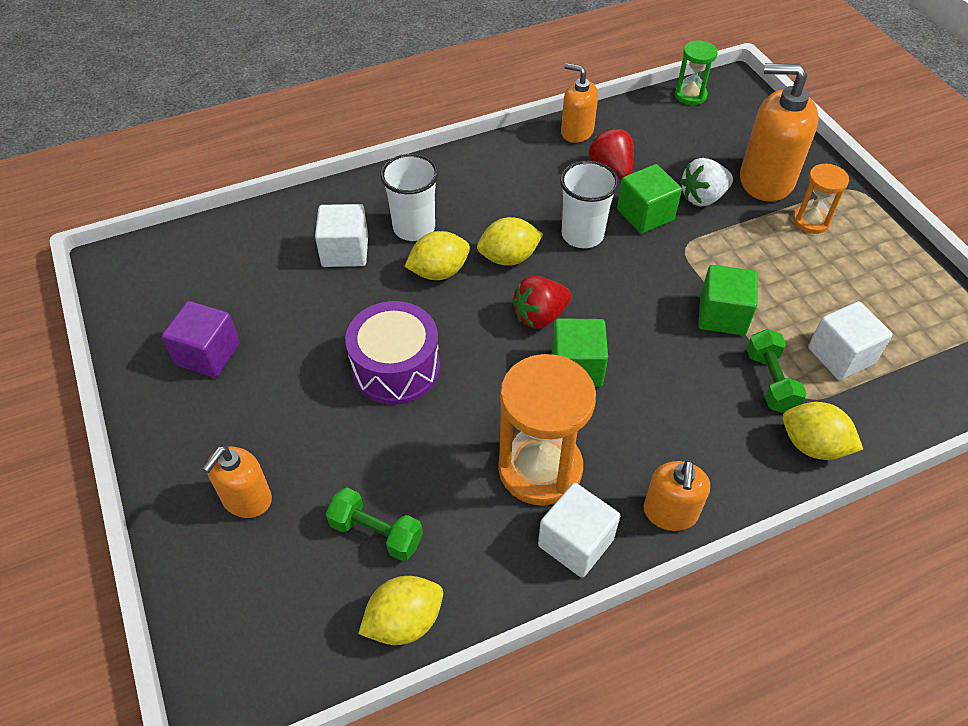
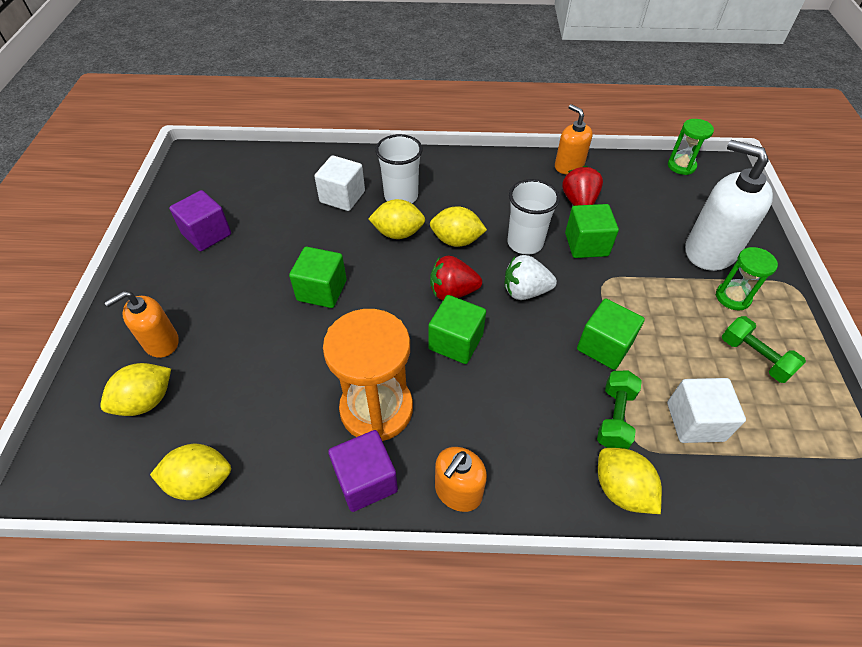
camera: 25 degrees right, 0 degrees up
green dumbbell [326,488,423,561] -> green dumbbell moved to [722,316,806,383]
purple drum [345,301,440,405] -> green cube [289,247,347,308]
white cube [538,483,620,577] -> purple cube [328,430,398,512]
white strawberry [680,158,733,207] -> white strawberry moved to [505,255,557,300]
orange soap dispenser [740,63,819,202] -> white soap dispenser [685,140,773,271]
orange hourglass [793,164,849,234] -> green hourglass [716,247,778,310]
none -> yellow lemon [100,363,171,416]

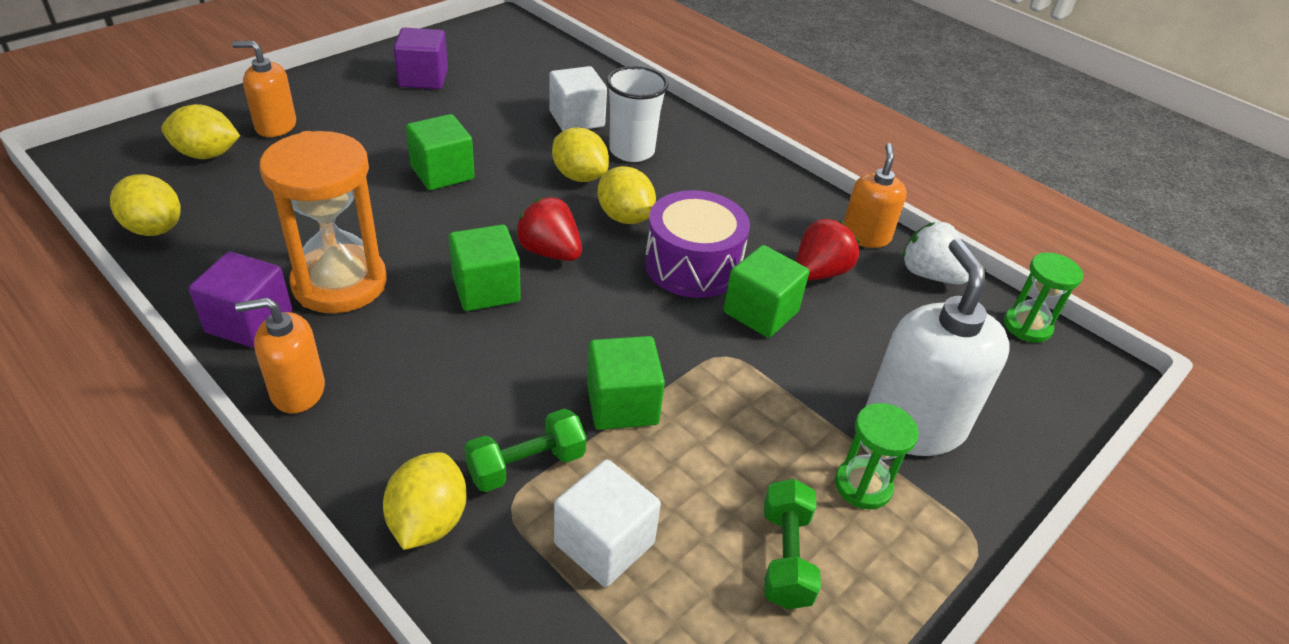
camera: 40 degrees right, 10 degrees down
white strawberry [505,255,557,300] -> white strawberry moved to [902,222,969,284]
white cup [507,179,560,255] -> purple drum [645,190,750,298]

